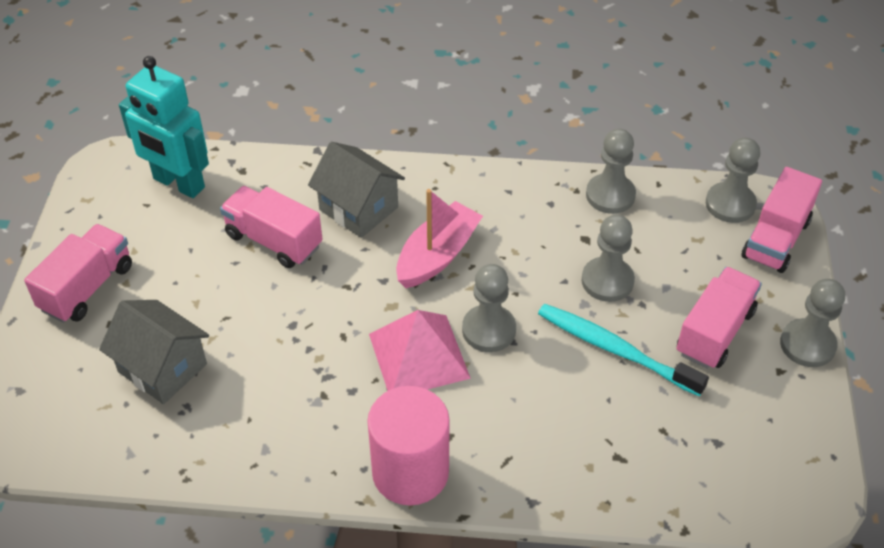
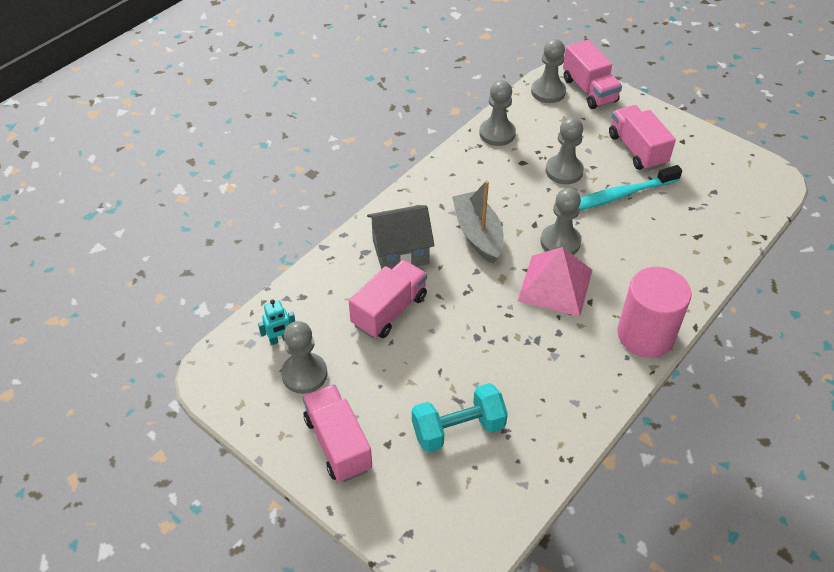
camera: 55 degrees left, 0 degrees up
grey house [99,300,209,404] -> turquoise dumbbell [412,383,508,452]
turquoise robot [119,56,209,198] -> turquoise robot [258,300,295,345], size x0.43
pink truck [220,186,323,268] -> pink truck turned 150 degrees clockwise [349,260,427,338]
pink boat [396,189,483,288] -> grey boat [452,180,504,263]
grey pawn [780,279,845,367] -> grey pawn moved to [281,321,327,394]

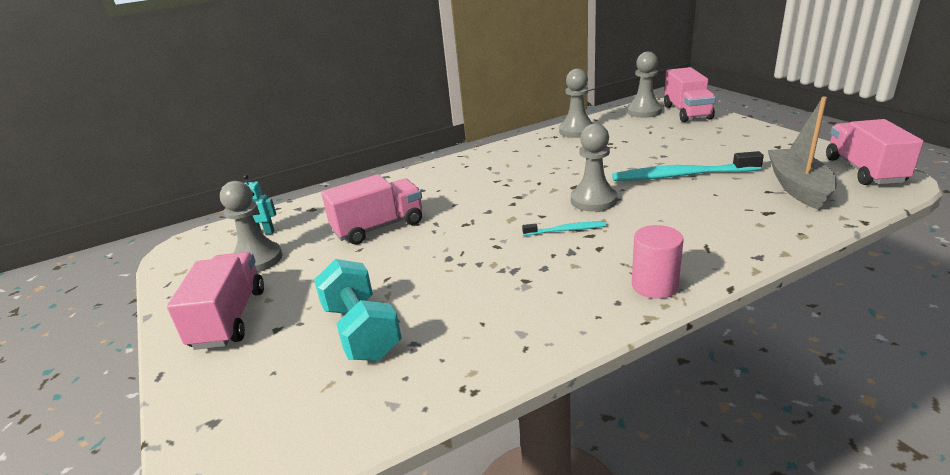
camera: 25 degrees right, 20 degrees down
grey house [367,205,434,269] -> none
turquoise dumbbell [412,383,508,452] -> turquoise dumbbell turned 60 degrees clockwise [314,259,402,361]
grey boat [452,180,504,263] -> grey boat moved to [768,97,837,210]
pink pyramid [518,247,592,317] -> turquoise toothbrush [522,222,606,236]
grey pawn [546,117,584,184] -> none
pink truck [609,105,676,171] -> pink truck moved to [826,119,924,185]
pink cylinder [617,267,692,358] -> pink cylinder [632,225,684,299], size x0.59

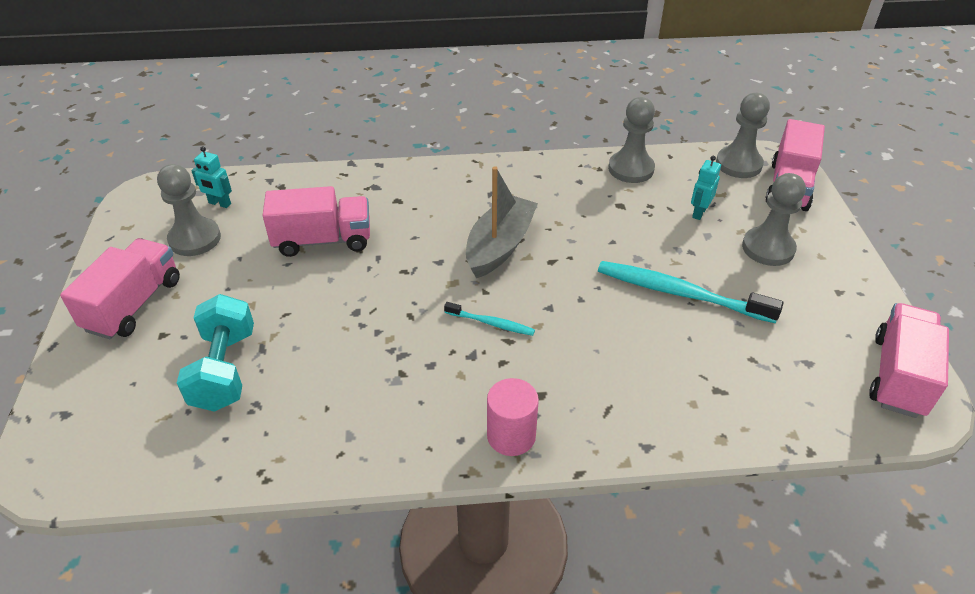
camera: 20 degrees right, 15 degrees up
grey pawn [571,123,617,212] -> grey pawn moved to [742,173,806,266]
grey boat [768,97,837,210] -> grey boat moved to [466,166,538,278]
none -> turquoise robot [691,156,721,220]

